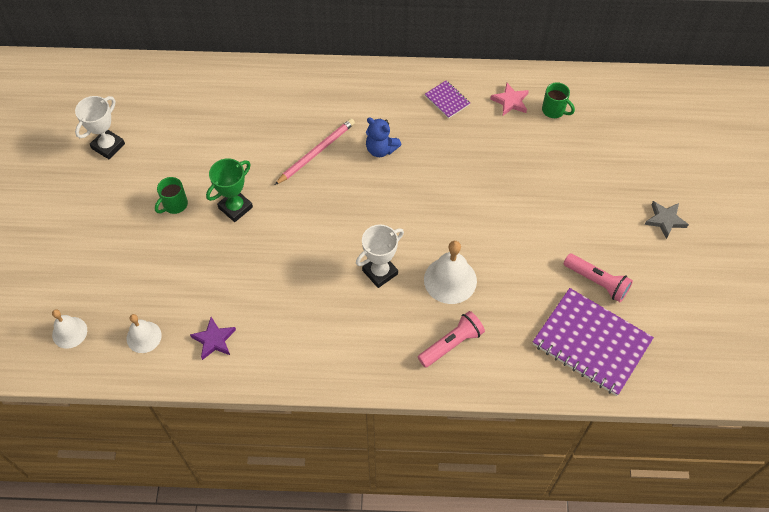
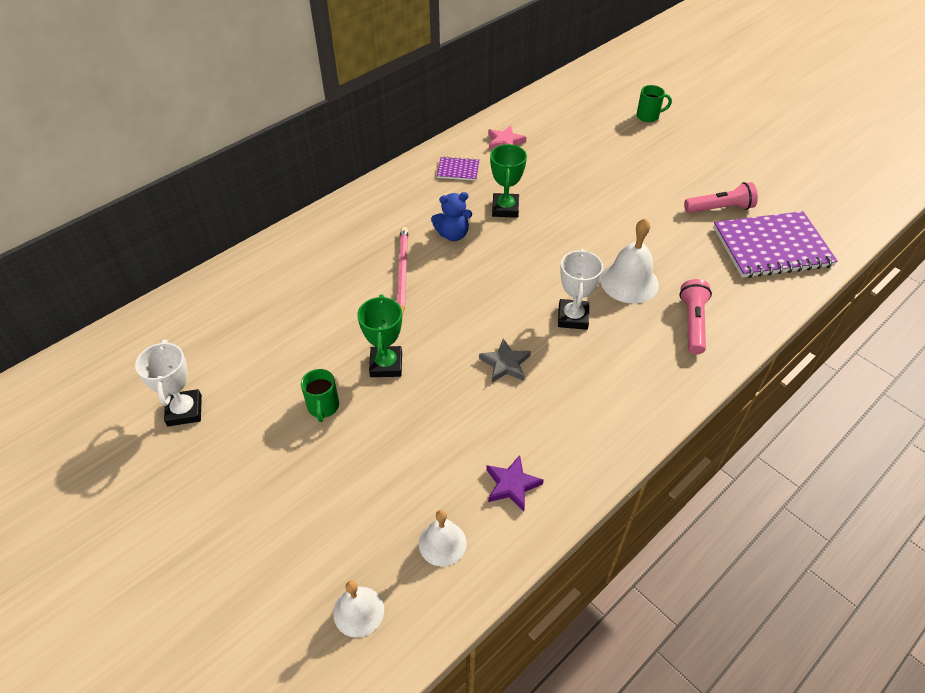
camera: 45 degrees left, 10 degrees down
green mug [542,82,575,118] -> green mug moved to [636,85,672,122]
grey star [645,201,689,239] -> grey star moved to [479,338,531,382]
none -> green trophy [490,144,527,218]

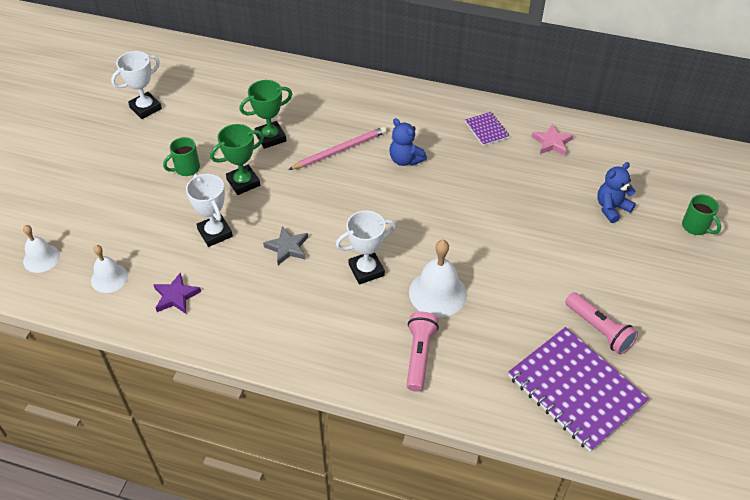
camera: 60 degrees right, 0 degrees up
green trophy [490,144,527,218] -> green trophy moved to [239,80,292,149]
pink flashlight [679,279,712,354] -> pink flashlight turned 60 degrees counterclockwise [407,312,439,392]
none -> white trophy [186,174,233,247]
none -> blue teddy bear [597,162,636,223]

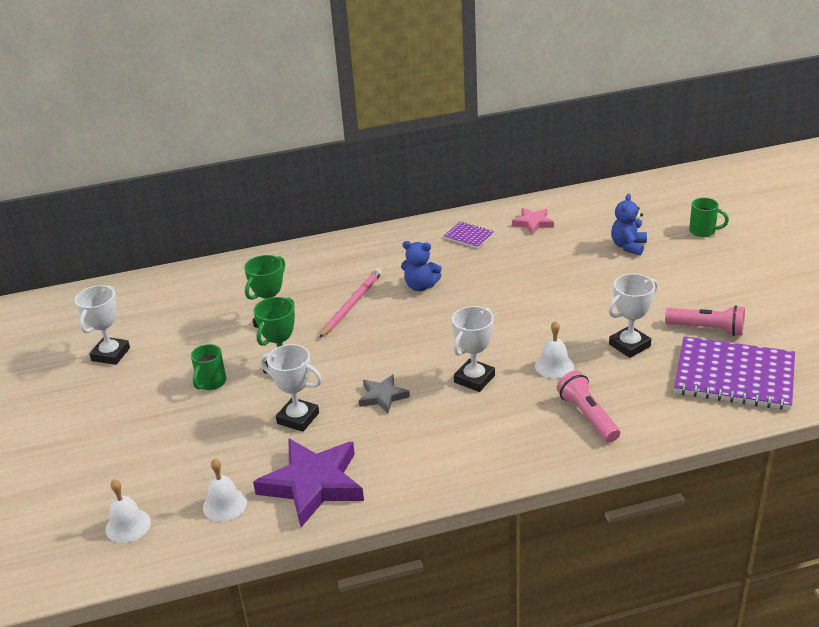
camera: 30 degrees left, 15 degrees down
purple star [153,273,201,314] -> purple star [253,439,364,527], size x1.95
white bell [409,240,467,317] -> white bell [535,321,574,379], size x0.64
none -> white trophy [608,274,658,358]

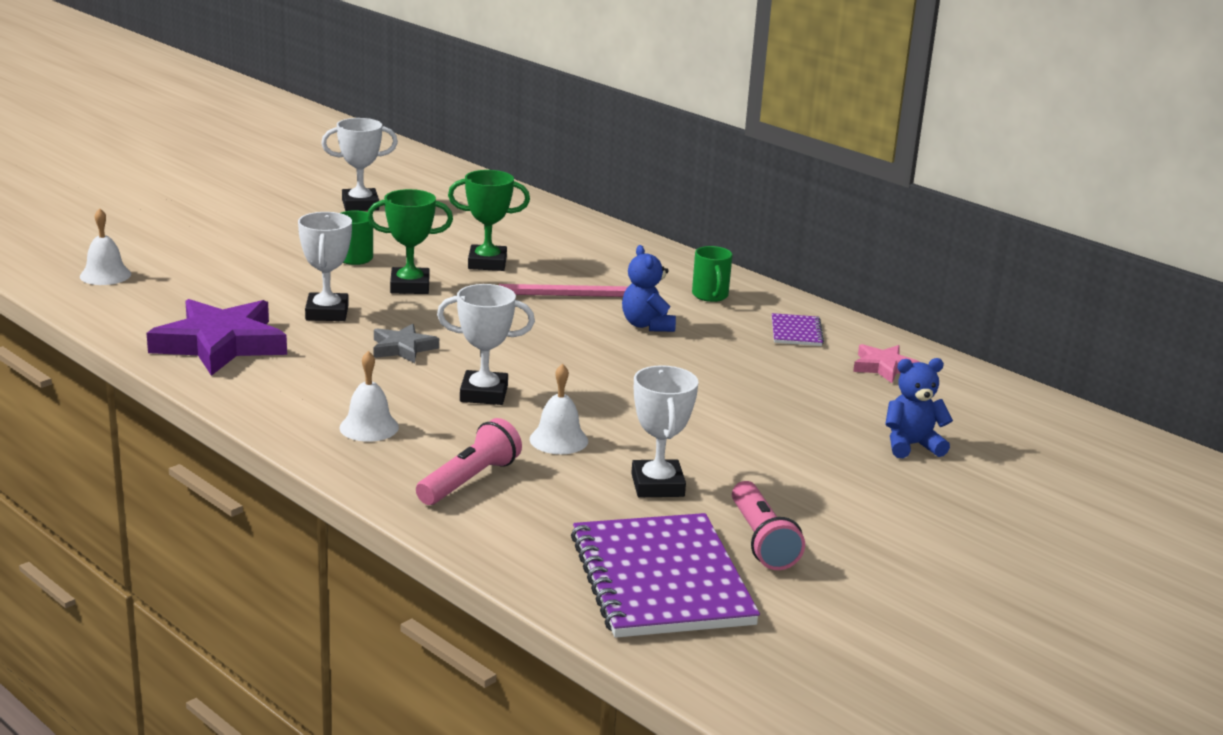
camera: 55 degrees right, 10 degrees down
white bell [203,458,247,521] -> white bell moved to [340,351,399,442]
white trophy [608,274,658,358] -> white trophy turned 60 degrees clockwise [631,365,698,497]
green mug [689,198,729,237] -> green mug moved to [692,246,733,302]

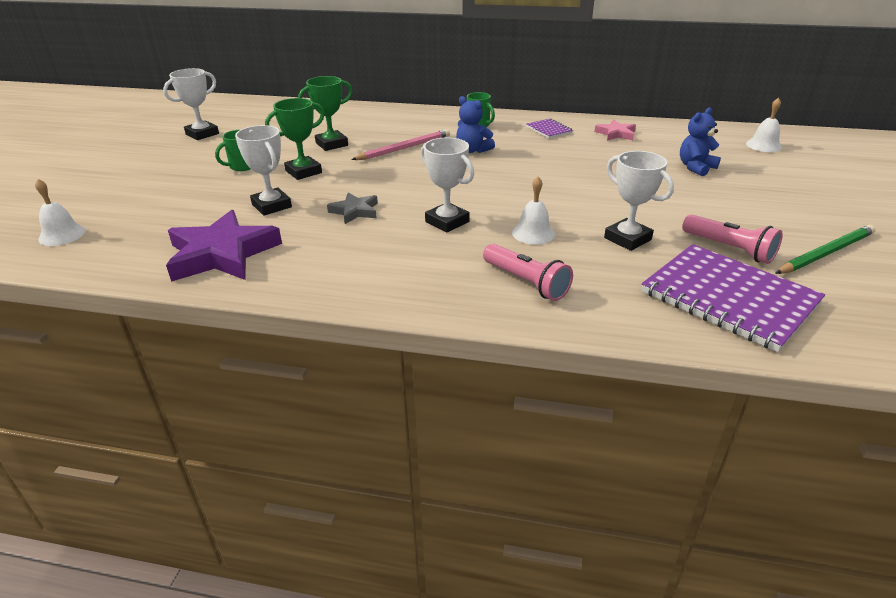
camera: 30 degrees left, 10 degrees up
white bell [340,351,399,442] -> white bell moved to [746,98,782,152]
pink flashlight [416,418,522,505] -> pink flashlight turned 135 degrees clockwise [483,244,573,301]
white trophy [437,284,535,405] -> white trophy turned 75 degrees clockwise [421,138,474,233]
none -> green pencil [775,225,875,274]

